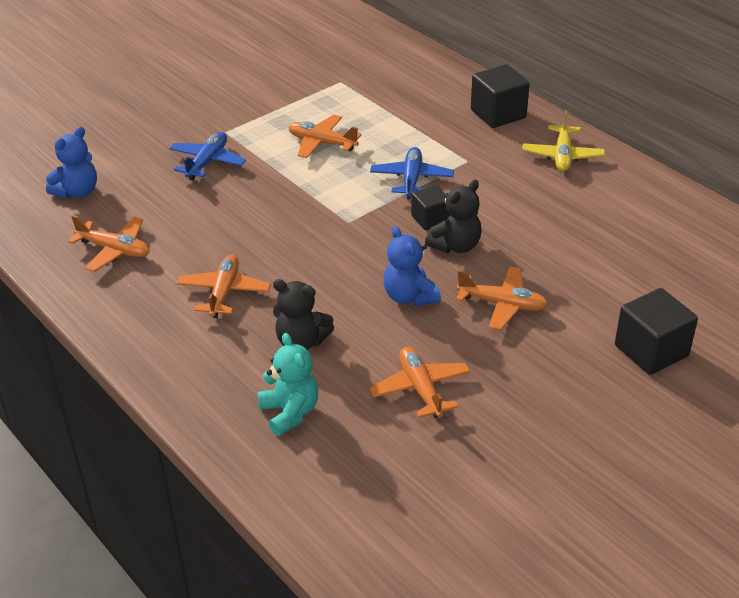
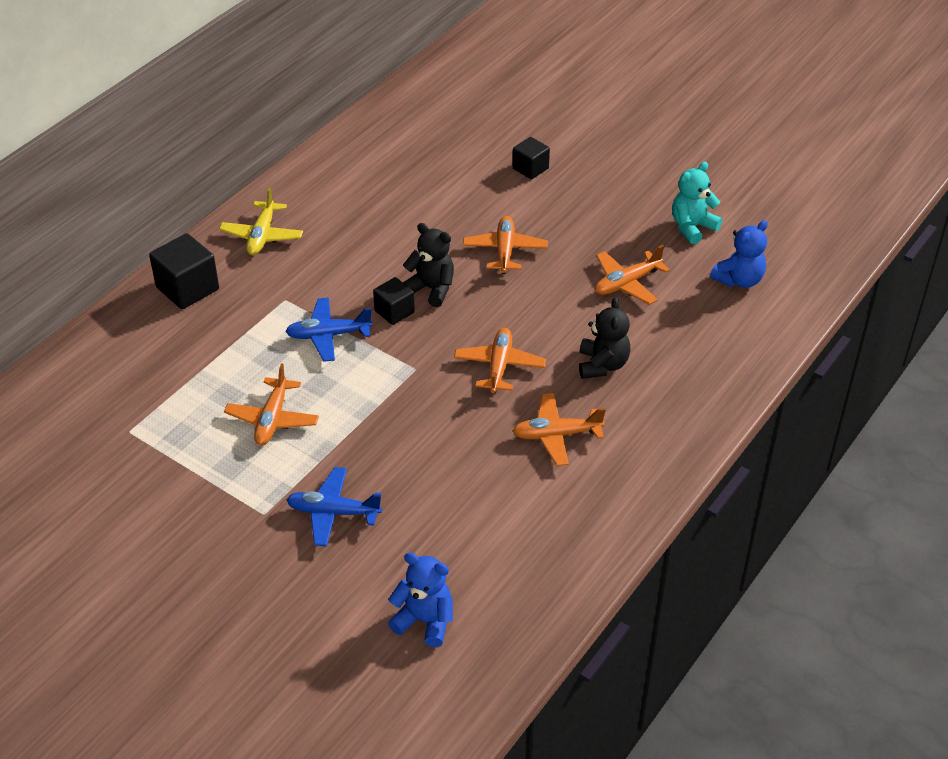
camera: 105 degrees left, 5 degrees up
orange plane [68,215,150,272] -> orange plane moved to [454,328,546,393]
turquoise teddy bear [257,333,318,436] -> turquoise teddy bear moved to [672,162,722,244]
blue teddy bear [383,226,441,306] -> blue teddy bear moved to [710,220,768,288]
yellow plane [522,110,605,172] -> yellow plane turned 105 degrees clockwise [219,187,303,255]
black cube [615,288,698,375] -> black cube [513,137,550,179], size x0.62

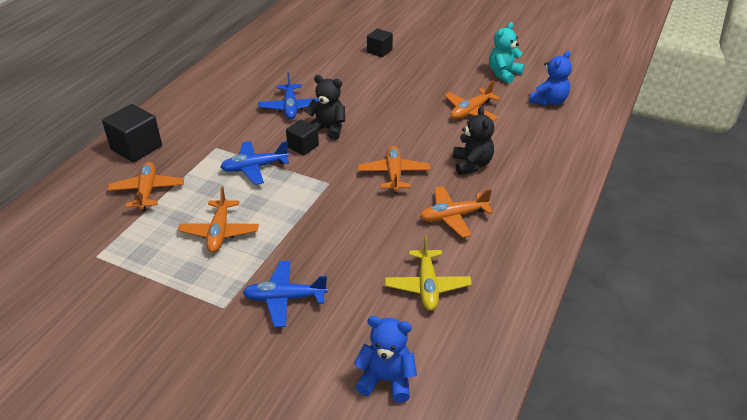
camera: 10 degrees left, 5 degrees down
yellow plane [219,187,303,255] -> yellow plane moved to [385,236,472,311]
orange plane [463,216,548,274] -> orange plane moved to [107,162,184,211]
none -> blue plane [258,72,319,119]

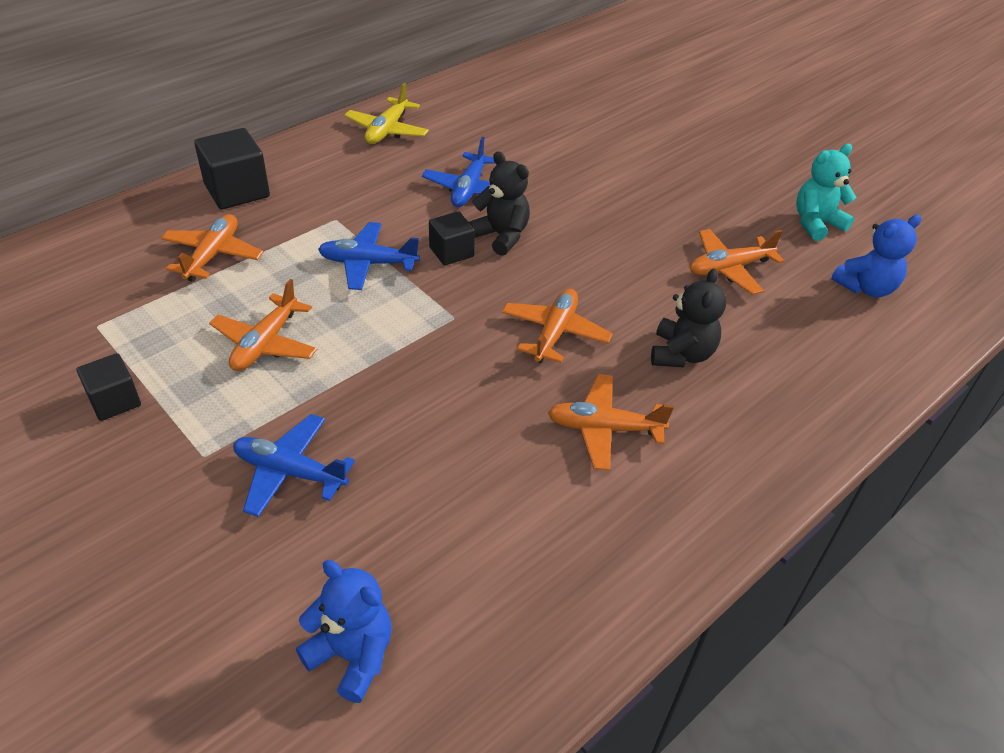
camera: 20 degrees right, 5 degrees up
black cube [367,29,393,57] -> black cube moved to [76,353,141,421]
yellow plane [385,236,472,311] -> yellow plane moved to [344,83,429,144]

